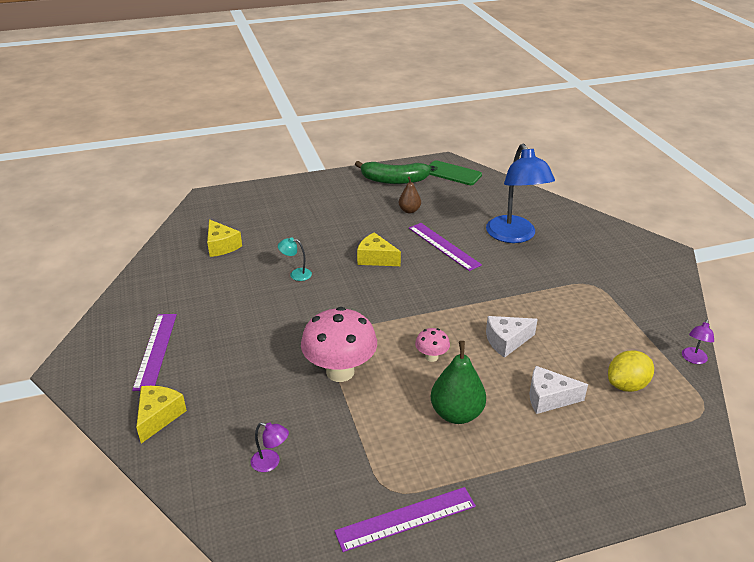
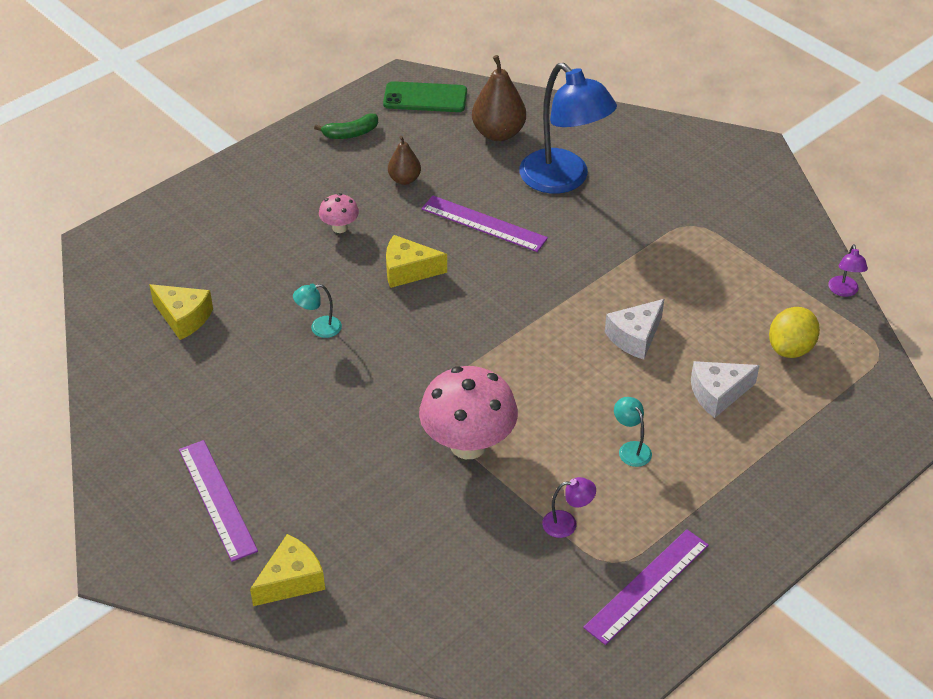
camera: 25 degrees left, 10 degrees up
yellow cheese [136,386,187,443] -> yellow cheese turned 60 degrees clockwise [250,534,325,606]
purple lamp [251,422,289,472] -> purple lamp moved to [542,477,596,538]
green banana [355,161,431,184] -> green banana [314,113,378,139], size x0.56
pink mushroom [415,328,450,362] -> pink mushroom moved to [319,193,359,233]
green pear [431,341,486,424] -> turquoise lamp [614,397,652,467]
none -> brown pear [472,55,526,141]

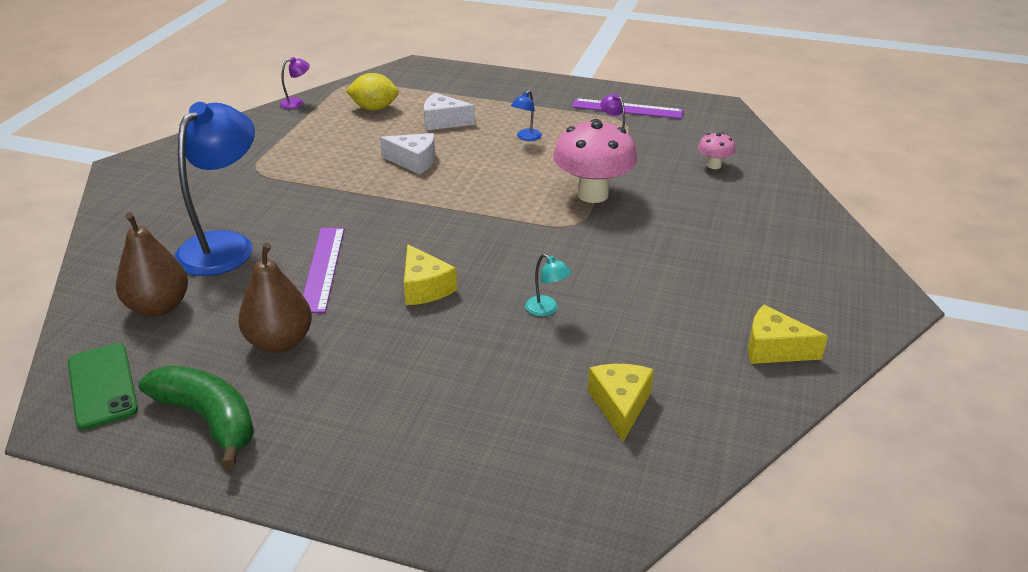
camera: 120 degrees left, 10 degrees down
purple ruler [179,440,258,562] -> none
yellow cheese [250,534,325,606] -> yellow cheese moved to [748,305,828,364]
green banana [314,113,378,139] -> green banana [138,365,254,469], size x1.78
pink mushroom [319,193,359,233] -> pink mushroom moved to [698,132,736,169]
brown pear [388,136,421,185] -> brown pear [238,243,312,353], size x1.69
turquoise lamp [614,397,652,467] -> blue lamp [511,90,542,141]
white cheese [691,361,760,418] -> white cheese turned 150 degrees clockwise [424,93,475,130]

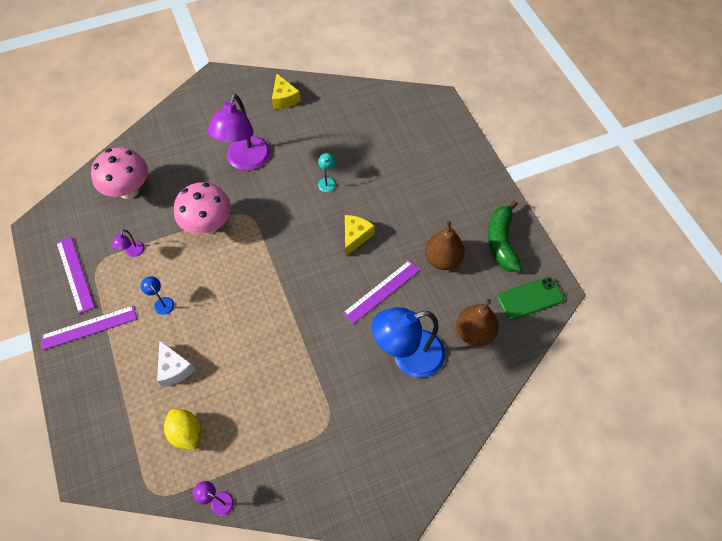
camera: 130 degrees left, 25 degrees up
green phone [68,343,138,430] -> green phone turned 45 degrees clockwise [497,277,564,320]
white cheese [380,133,435,175] -> none
blue lamp [511,90,542,141] -> blue lamp turned 120 degrees counterclockwise [141,276,174,315]
yellow cheese [588,364,654,442] -> none
pink mushroom [698,132,736,169] -> pink mushroom [91,147,148,199], size x2.11
none -> purple ruler [40,305,137,350]
none -> purple lamp [208,94,270,171]

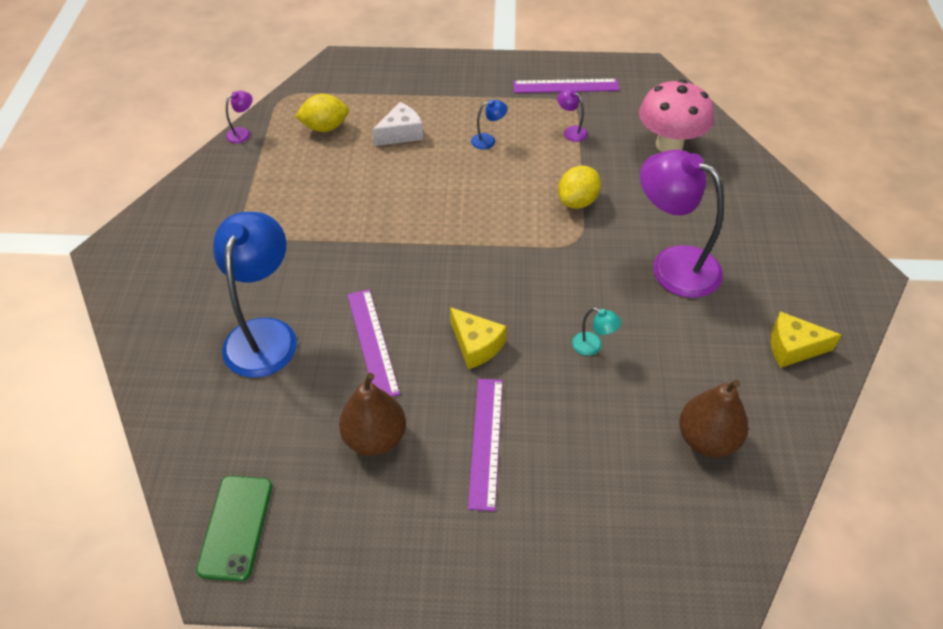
camera: 115 degrees right, 10 degrees down
purple ruler [40,305,137,350] -> purple ruler moved to [468,379,503,511]
white cheese [157,341,195,387] -> white cheese turned 150 degrees clockwise [372,102,423,146]
pink mushroom [174,182,231,234] -> yellow lemon [558,166,601,209]
brown pear [456,299,499,346] -> brown pear moved to [679,380,748,457]
green banana [488,200,522,272] -> none

